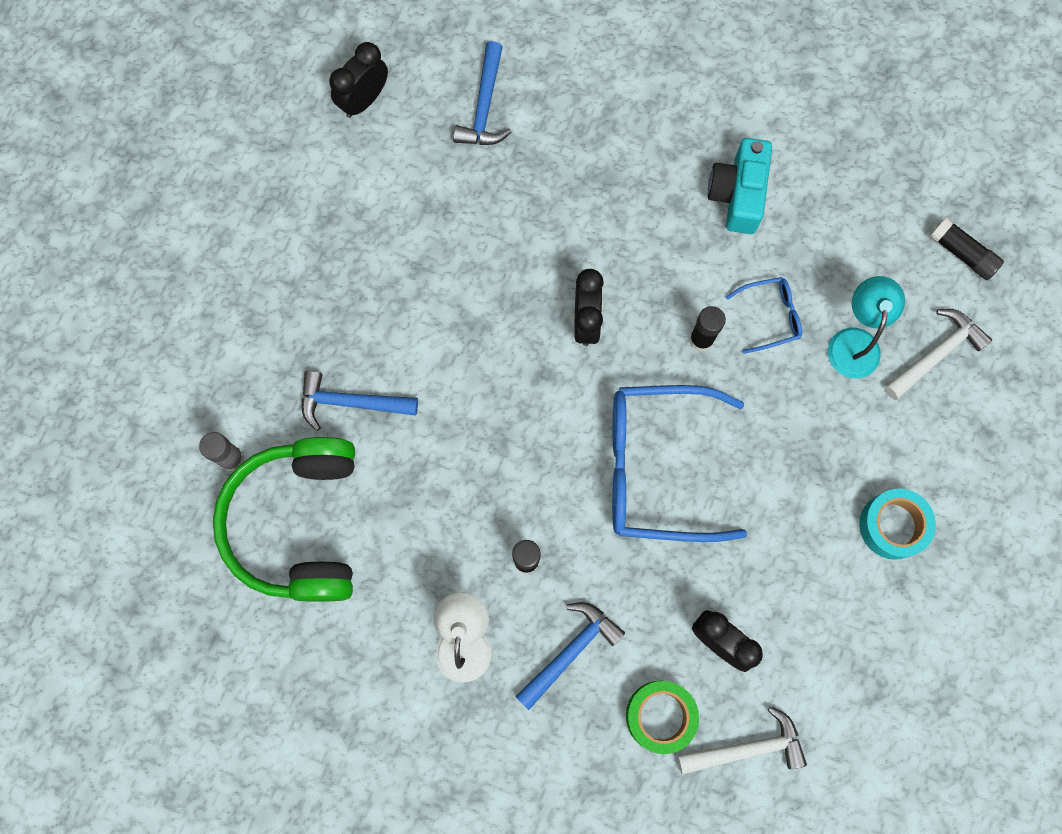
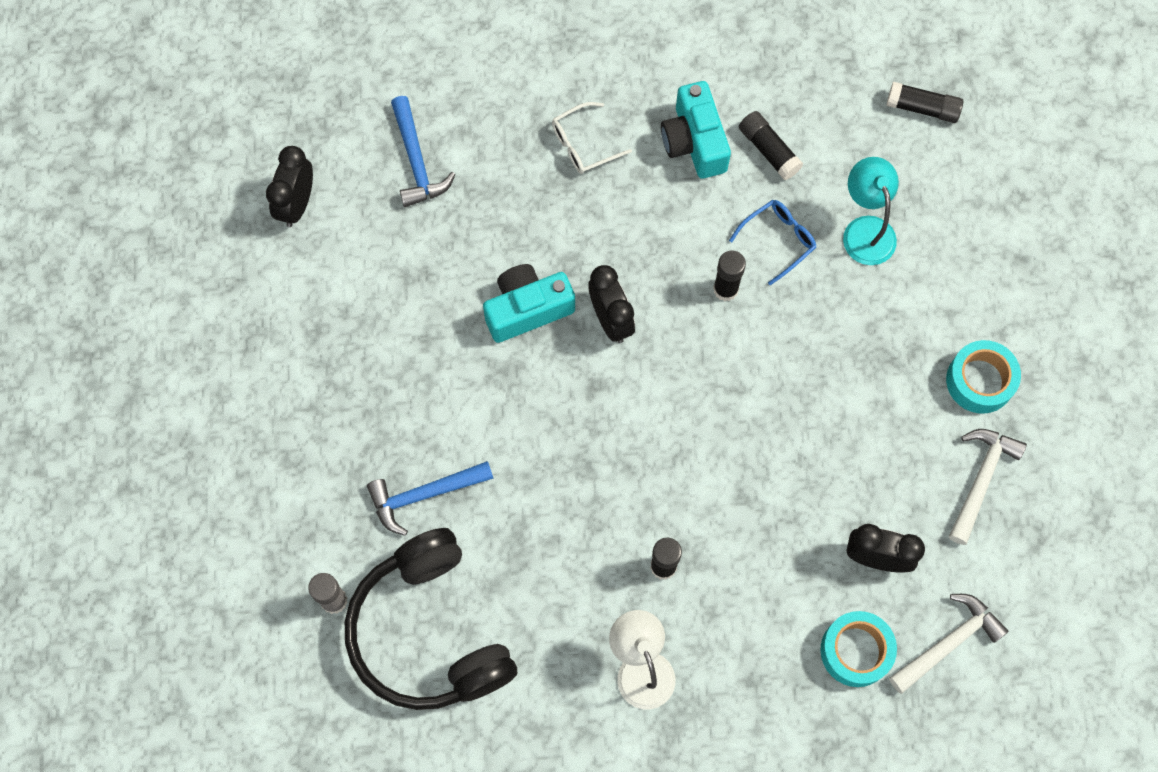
camera: 25 degrees left, 5 degrees down
green headphones [213,437,355,602] -> black headphones [345,528,517,710]
blue hammer [515,602,625,710] -> none
blue glasses [612,385,747,542] -> none
green tape [626,681,699,754] -> turquoise tape [820,611,897,687]
white hammer [885,309,992,400] -> white hammer moved to [949,429,1027,545]
none -> turquoise camera [483,264,575,343]
none -> white glasses [552,102,632,174]
none -> black glue stick [739,111,803,180]

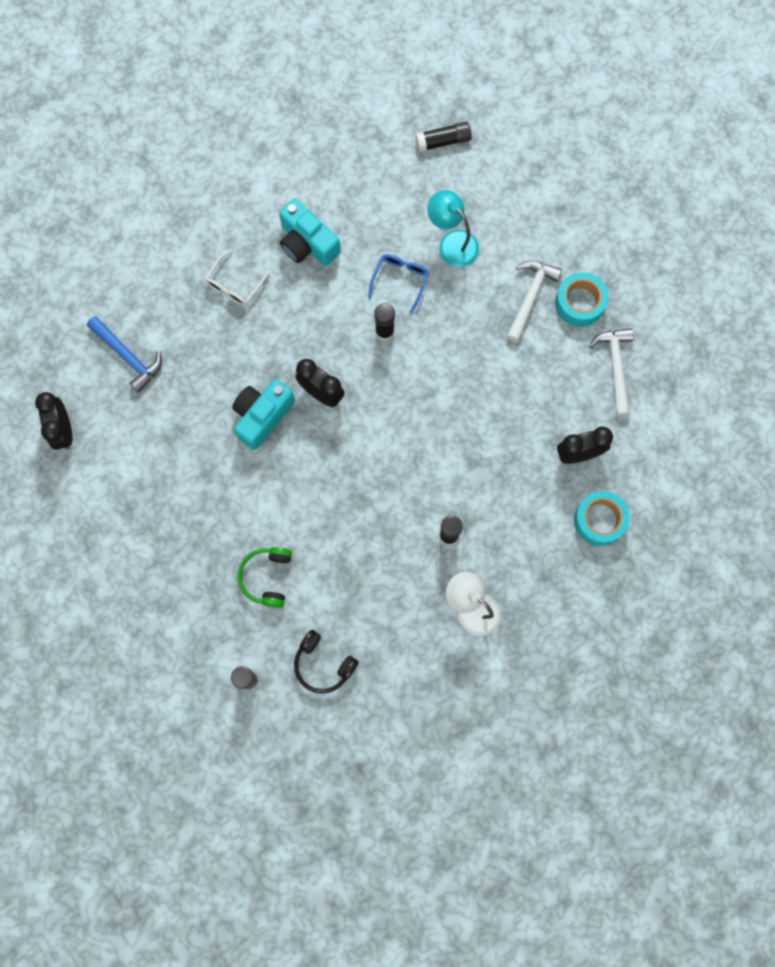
camera: 30 degrees left, 5 degrees up
black headphones [345,528,517,710] -> black headphones [294,630,359,693], size x0.48
blue hammer [367,461,494,536] -> green headphones [237,547,292,608]
black glue stick [739,111,803,180] -> none
white hammer [889,594,1009,694] -> white hammer moved to [506,261,562,342]

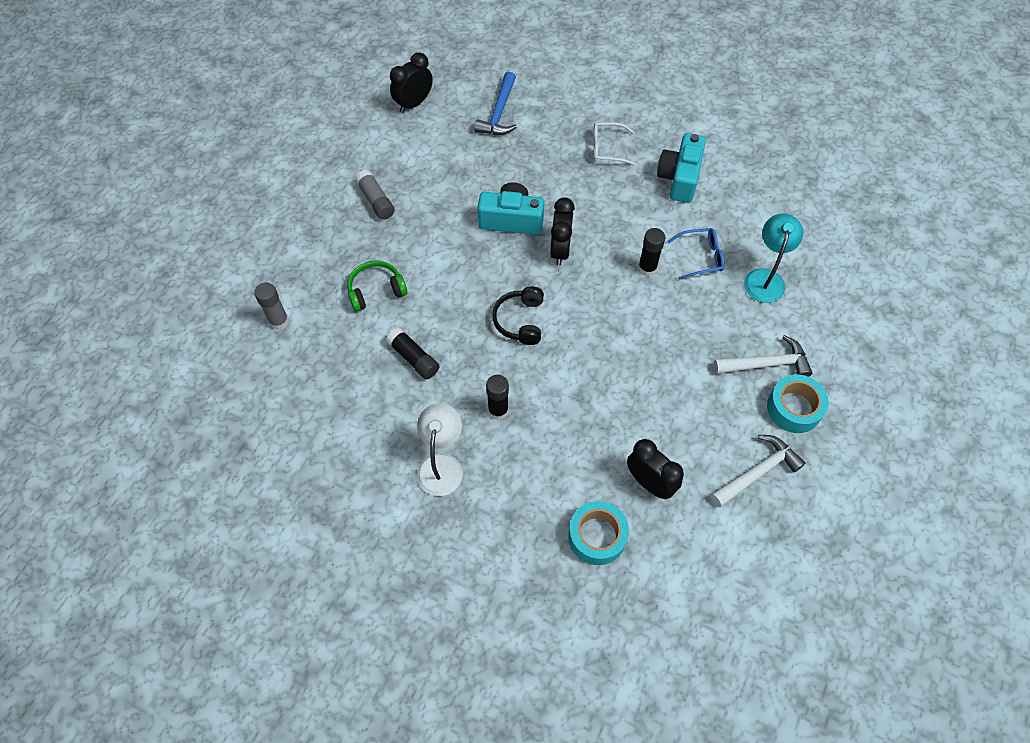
camera: 60 degrees right, 15 degrees down
black headphones [294,630,359,693] -> black headphones moved to [492,287,544,345]
black glue stick [415,122,472,152] -> black glue stick moved to [386,327,440,380]
none -> grey glue stick [355,170,395,220]

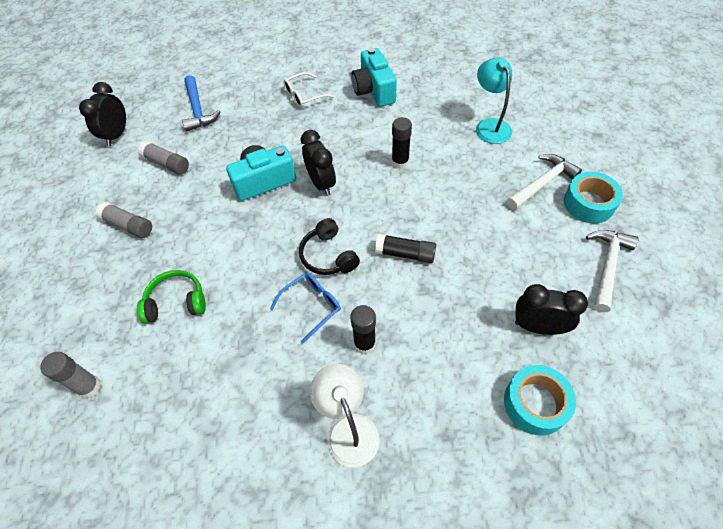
camera: 30 degrees left, 5 degrees down
green headphones [347,261,408,312] -> green headphones turned 45 degrees clockwise [137,270,206,324]
black glue stick [386,327,440,380] -> black glue stick moved to [375,234,436,263]
blue glasses [667,228,725,280] -> blue glasses moved to [270,273,341,344]
none -> grey glue stick [138,141,189,175]

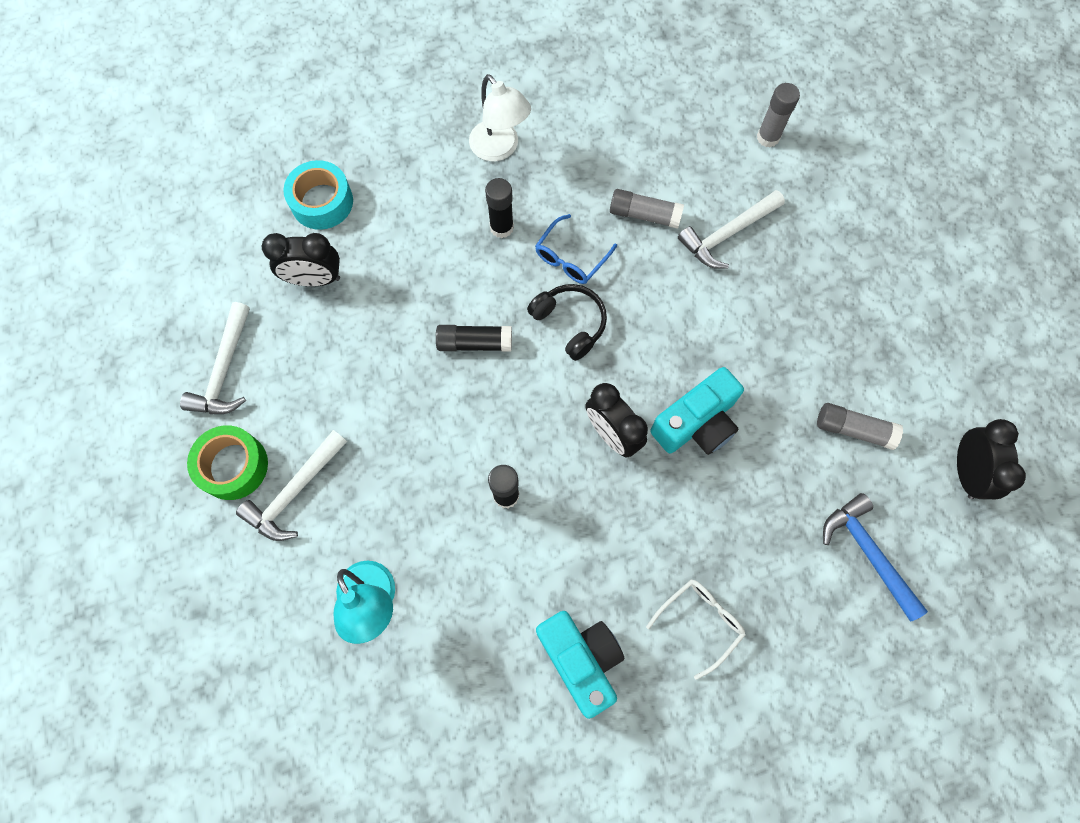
camera: 165 degrees right, 15 degrees up
grey glue stick [96,202,152,238] -> grey glue stick moved to [610,189,684,229]
green headphones [137,270,206,324] -> white hammer [678,190,785,269]
turquoise tape [564,172,623,223] -> green tape [187,425,268,500]

